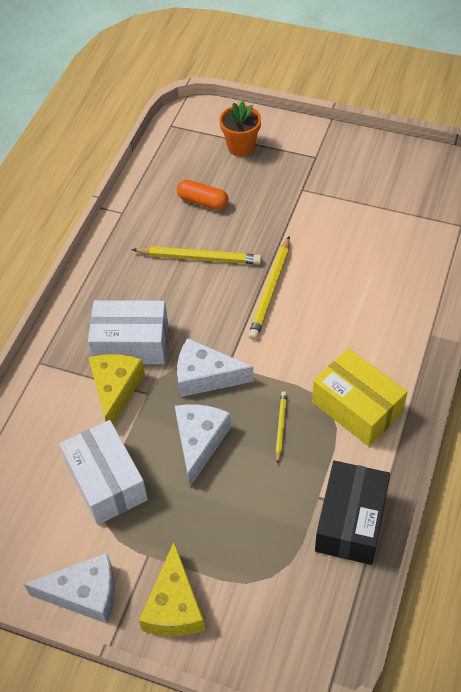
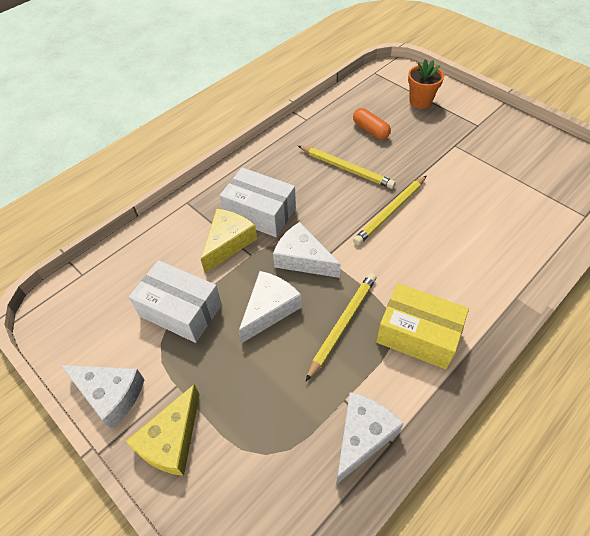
camera: 25 degrees right, 0 degrees up
white box [60,420,148,525] -> white box turned 60 degrees counterclockwise [129,260,222,343]
yellow pencil [276,391,287,464] -> yellow pencil [306,273,377,381], size x1.81
yellow box [312,349,407,446] -> yellow box turned 45 degrees counterclockwise [376,283,469,369]
black box [315,461,390,565] -> white cheese [336,392,404,485]

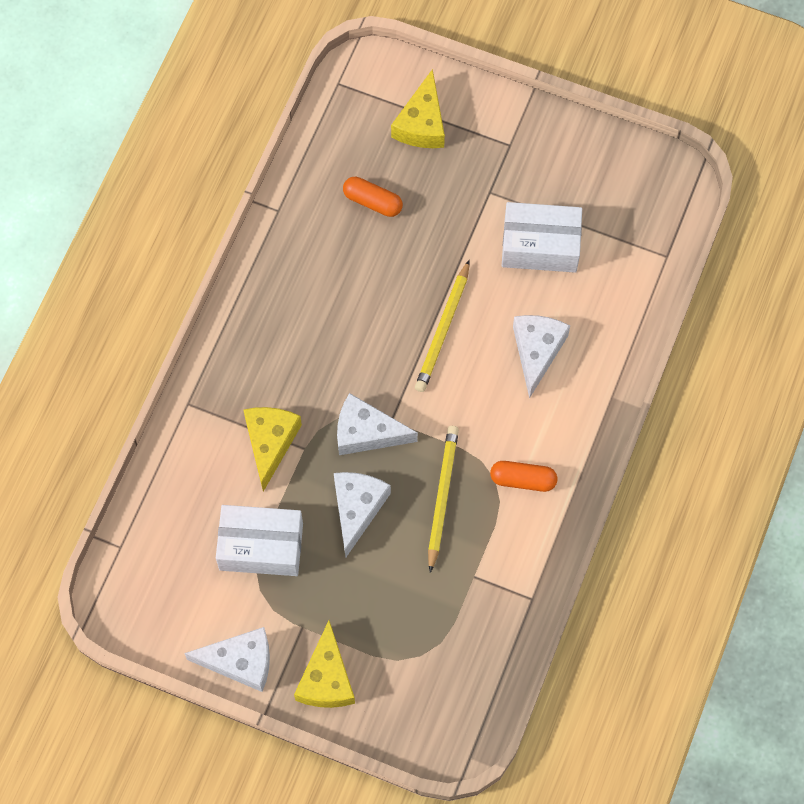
camera: 25 degrees left, 15 degrees up
white box [220,168,296,237] -> white box moved to [502,202,582,273]
yellow pencil [298,146,396,189] -> none
white cheese [336,392,404,485] -> white cheese moved to [513,315,570,399]
yellow box [376,283,469,369] -> orange capsule [490,461,557,492]
orange flower pot [408,59,444,109] -> yellow cheese [391,69,445,148]

